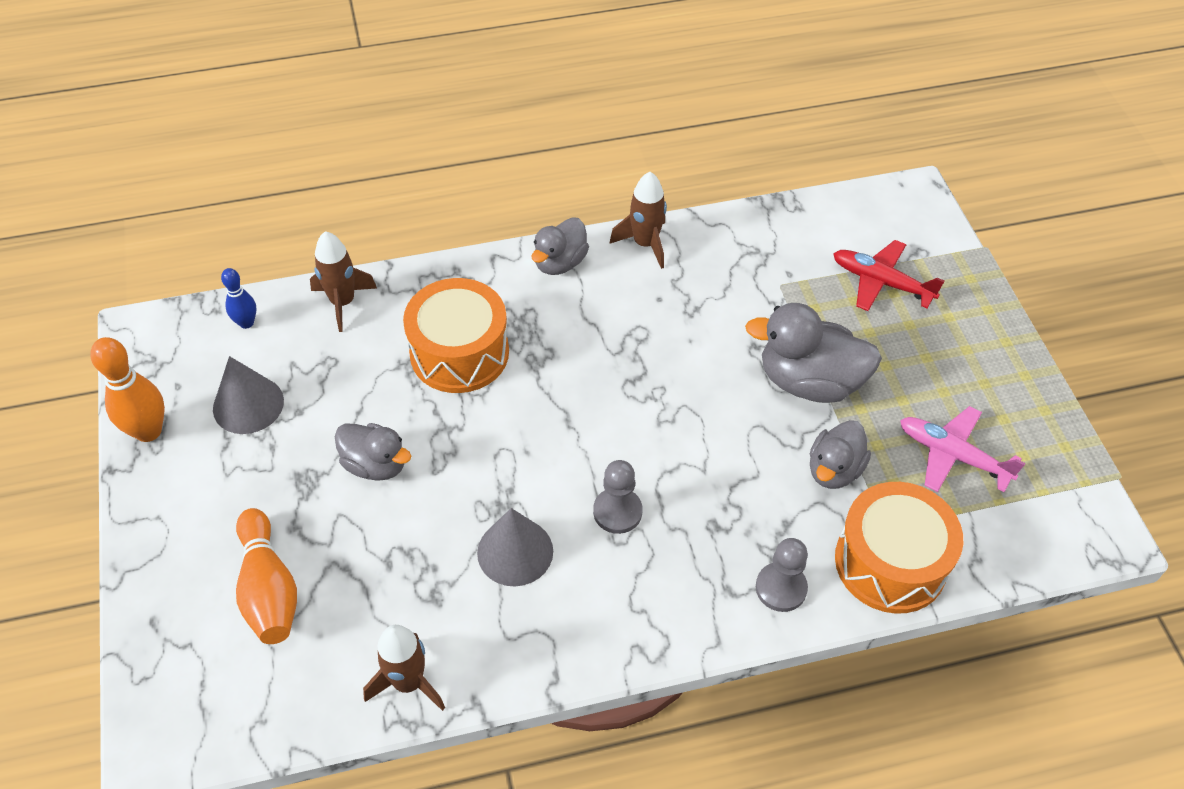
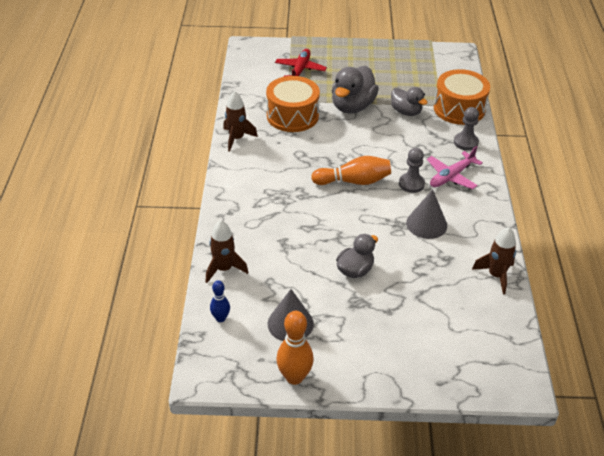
camera: 75 degrees left, 10 degrees down
orange bowling pin [236,508,297,644] -> orange bowling pin moved to [311,156,391,185]
orange drum [403,278,509,393] -> orange drum moved to [266,76,320,132]
grey duck [532,217,589,275] -> none
red plane [833,240,944,311] -> red plane turned 150 degrees clockwise [275,49,327,77]
pink plane [900,406,1025,492] -> pink plane moved to [427,146,483,190]

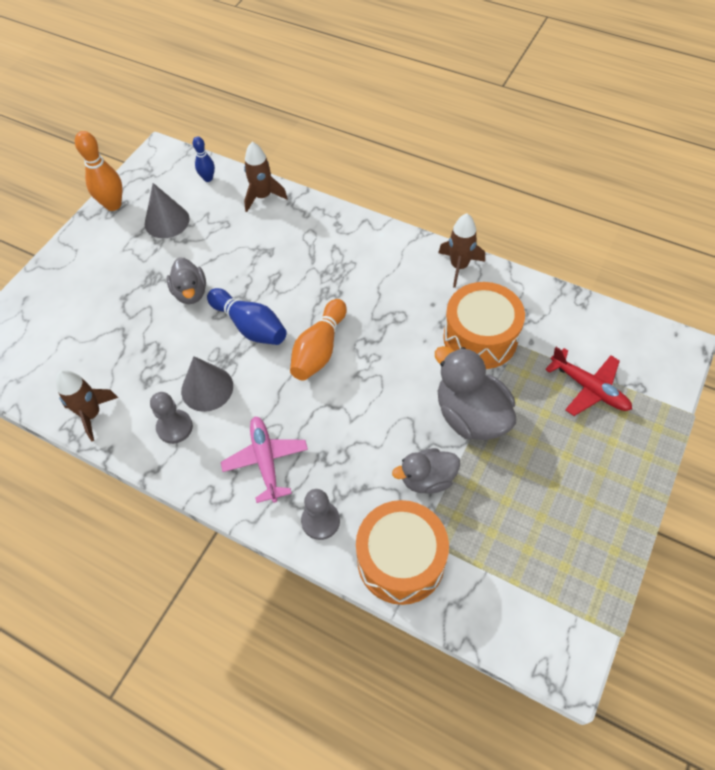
camera: 120 degrees right, 15 degrees up
grey pawn [399,148,425,193] -> grey pawn moved to [150,392,193,444]
none -> blue bowling pin [207,288,287,345]

